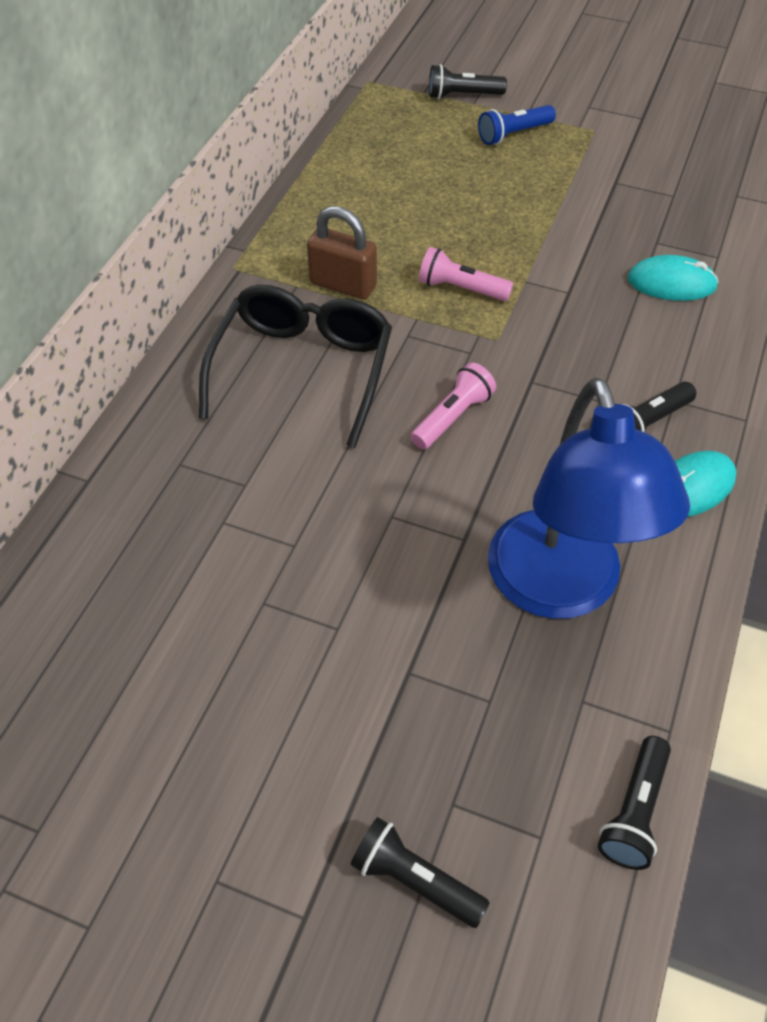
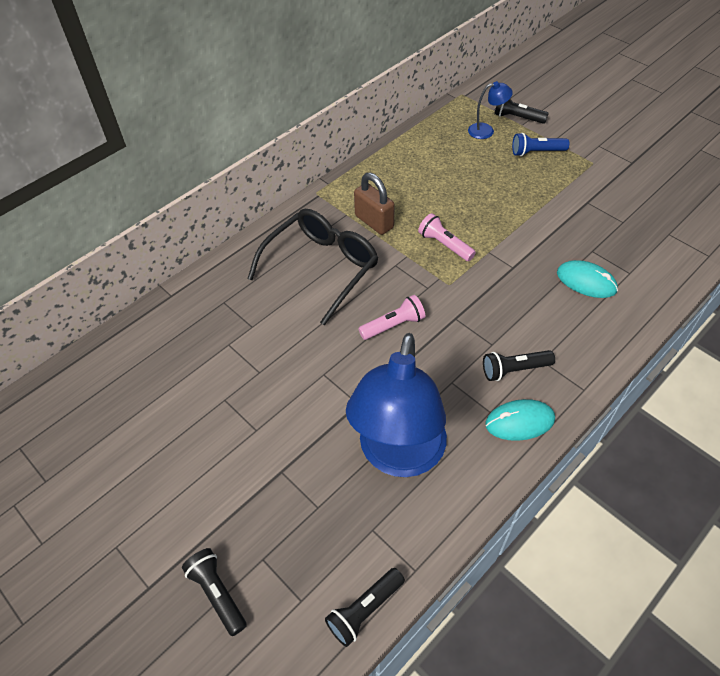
camera: 25 degrees right, 0 degrees up
none -> blue lamp [468,81,513,139]

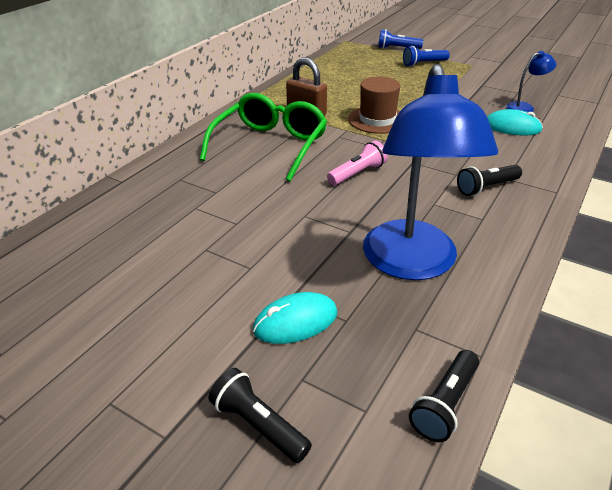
camera: 15 degrees left, 15 degrees down
black glasses [247,209,378,326] -> green glasses [200,93,327,181]
pink flashlight [418,213,476,261] -> brown hat [348,77,400,134]
blue lamp [468,81,513,139] -> blue lamp moved to [506,51,556,112]
turquoise mouse [485,399,555,441] -> turquoise mouse moved to [253,292,338,344]
black flashlight [494,99,549,124] -> blue flashlight [378,29,423,49]

